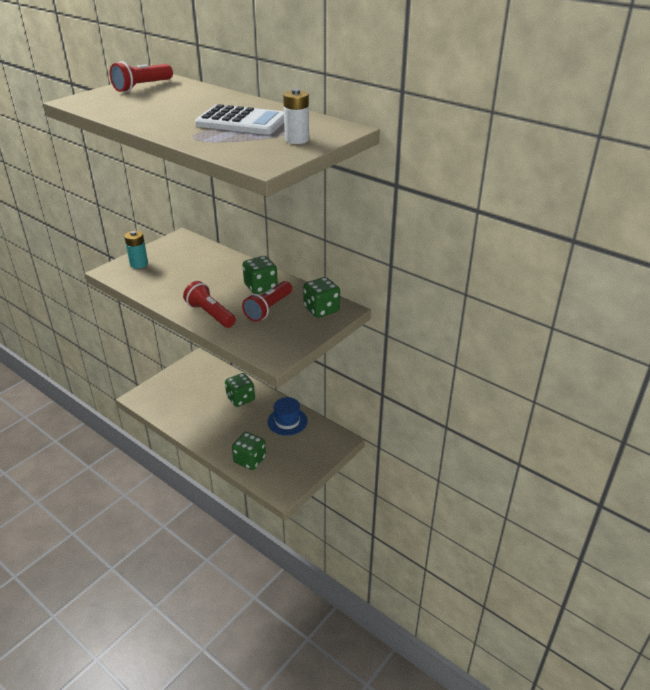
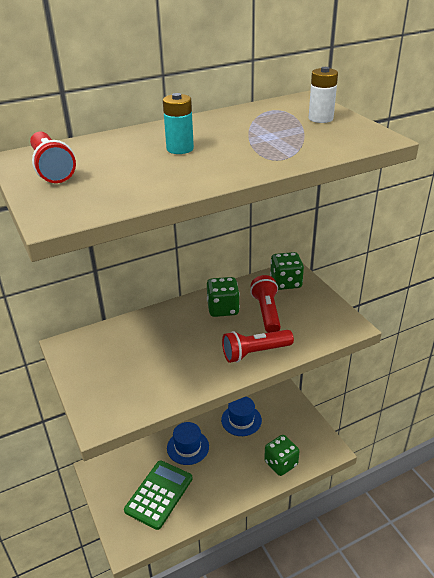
camera: 65 degrees left, 0 degrees up
turquoise battery [124,231,148,269] -> turquoise battery moved to [163,93,194,154]
white calculator [195,104,284,135] -> none
green dice [225,373,255,407] -> blue hat [167,422,209,465]
red flashlight [242,281,292,322] -> red flashlight turned 150 degrees counterclockwise [250,275,281,333]
none -> green calculator [124,460,193,530]

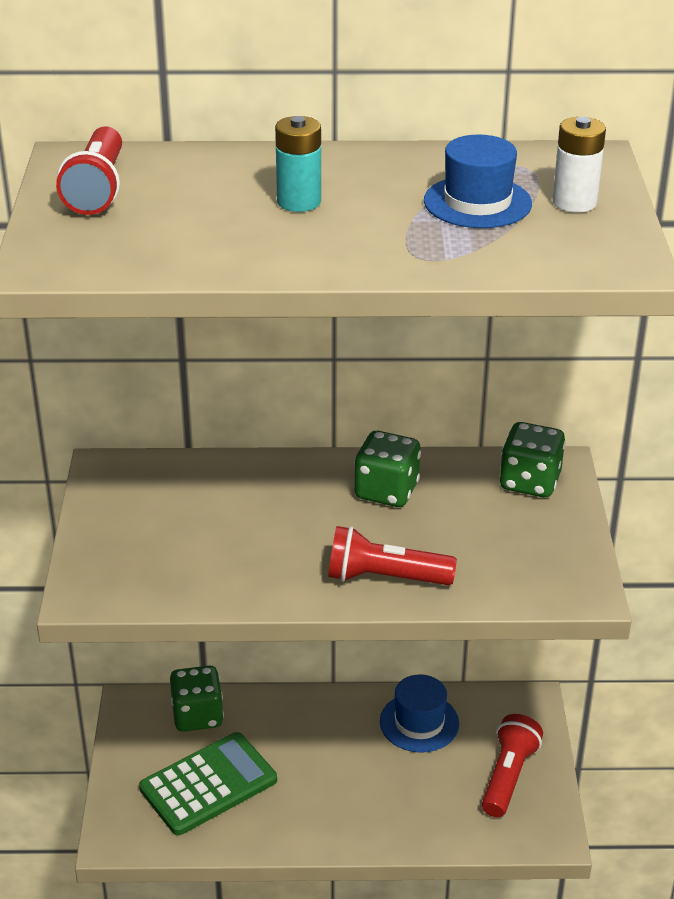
camera: 25 degrees right, 0 degrees up
blue hat [167,422,209,465] -> blue hat moved to [424,135,532,228]
red flashlight [250,275,281,333] -> red flashlight moved to [482,714,543,817]
green dice [264,435,300,476] -> green dice moved to [170,666,224,732]

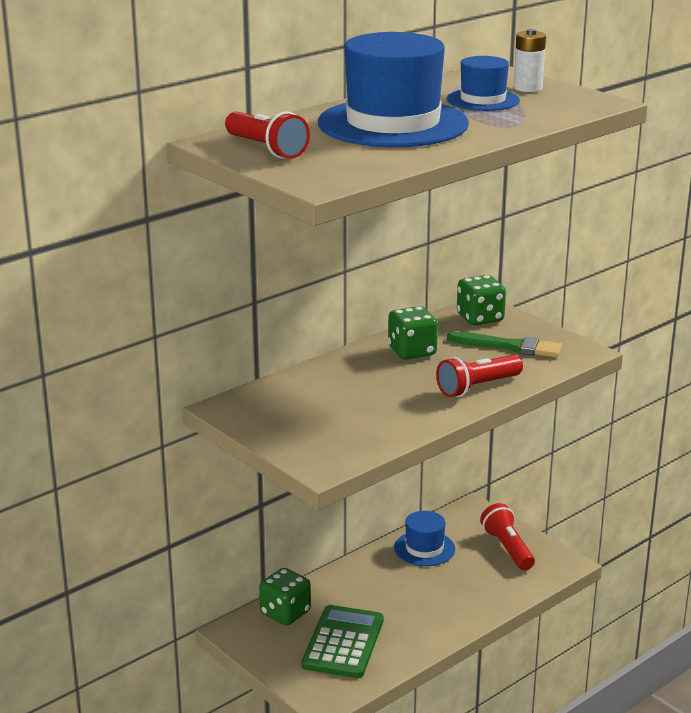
camera: 40 degrees left, 10 degrees down
turquoise battery [275,116,321,212] -> blue hat [318,32,469,147]
none -> green brush [447,331,562,358]

